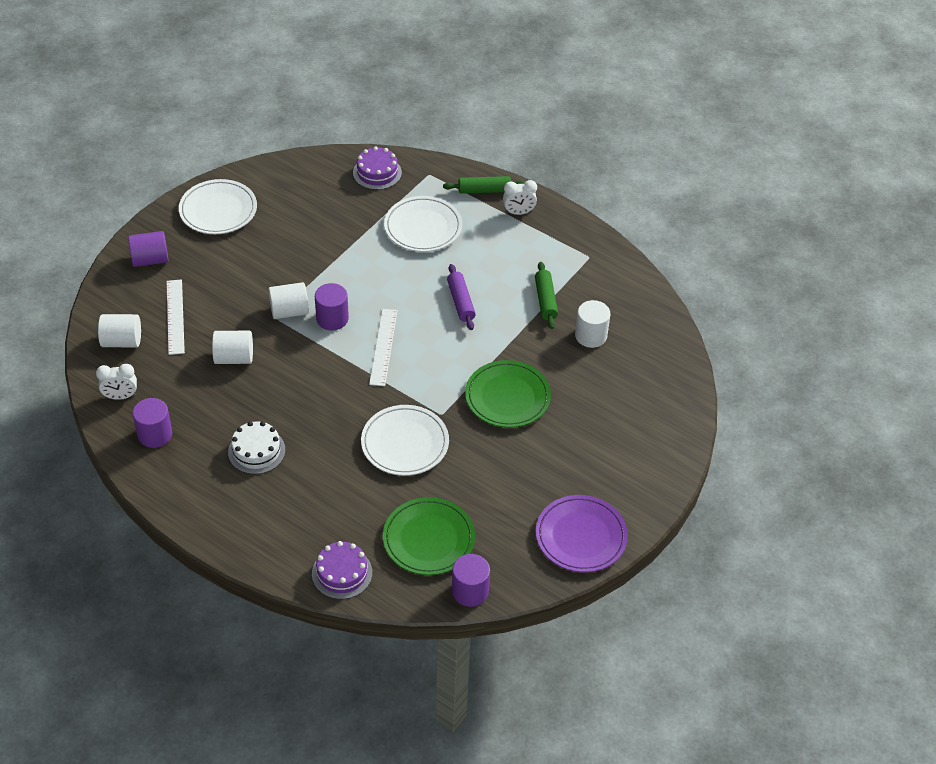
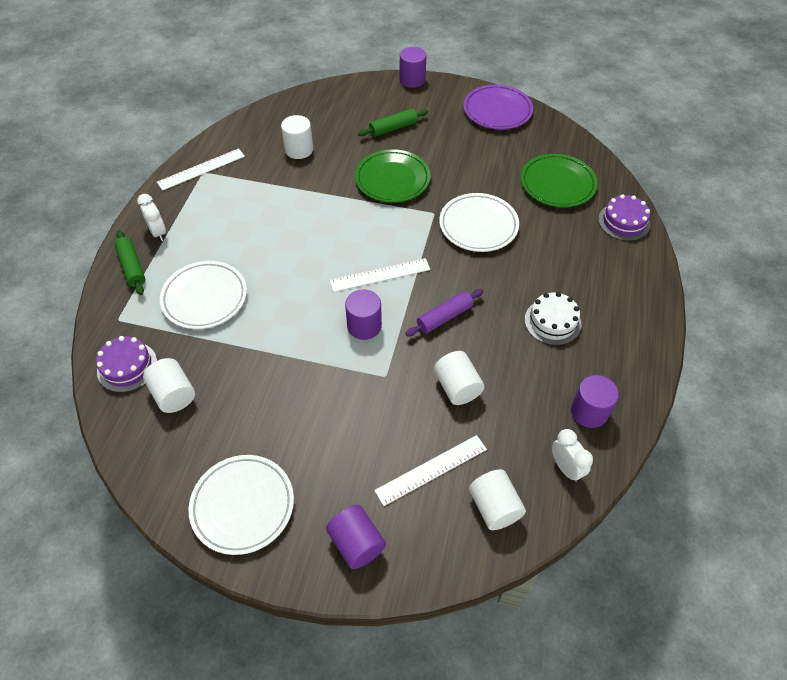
camera: 110 degrees left, 5 degrees up
white cylinder [268,282,309,319] -> white cylinder moved to [143,358,195,413]
purple rolling pin [447,264,476,330] -> purple rolling pin moved to [405,289,484,337]
purple cylinder [452,554,490,607] -> purple cylinder moved to [399,47,427,88]
green rolling pin [535,262,558,329] -> green rolling pin moved to [358,109,428,137]
none -> white ruler [157,148,245,191]

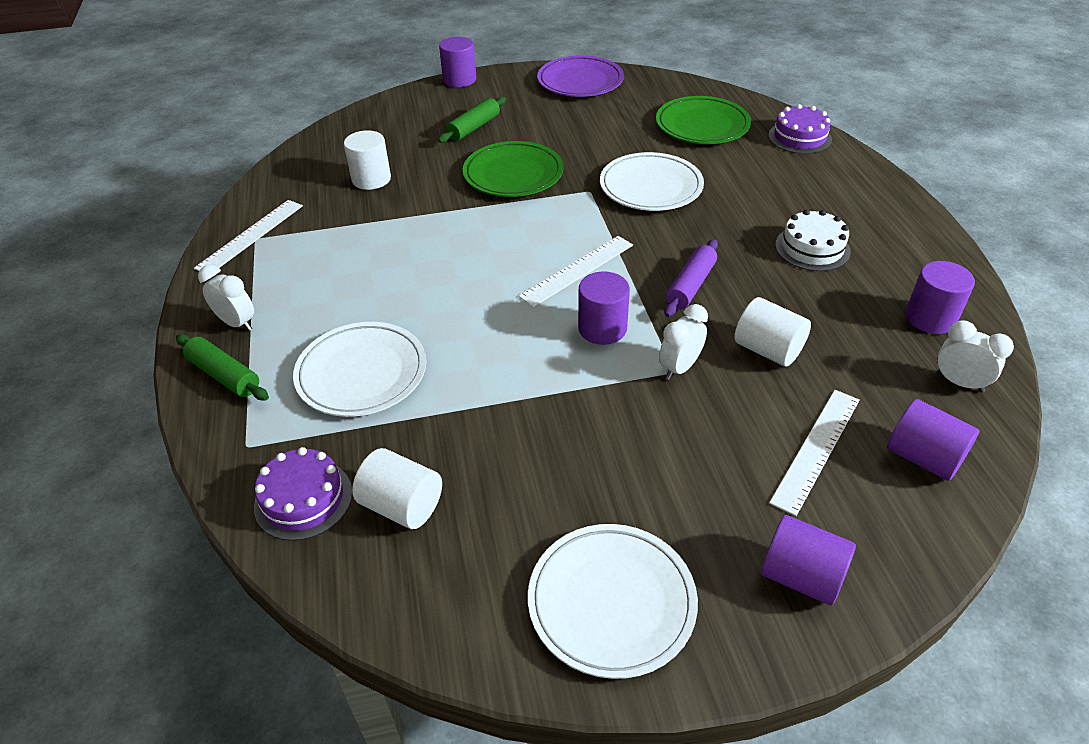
camera: 25 degrees left, 10 degrees down
white cylinder [469,469,526,530] -> purple cylinder [887,399,980,481]
none -> white clock [659,304,708,380]

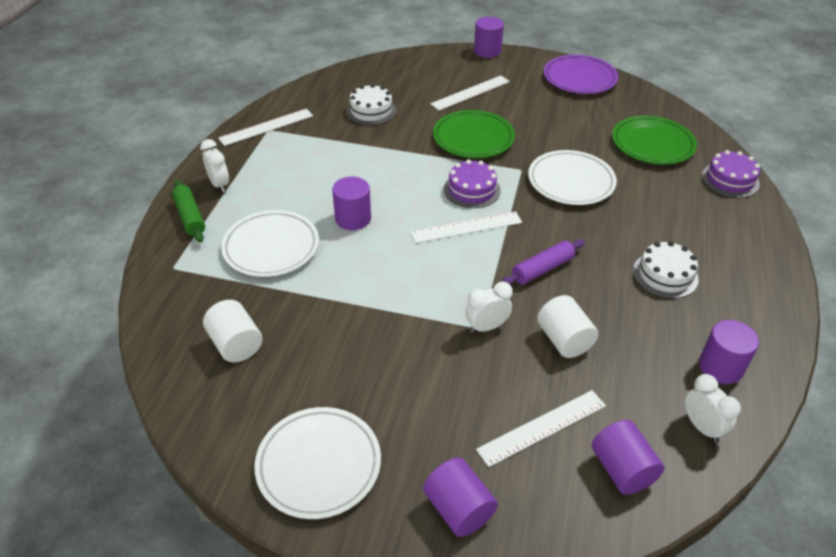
camera: 25 degrees right, 0 degrees up
purple cake [254,447,352,541] -> purple cake moved to [444,160,501,208]
white cylinder [344,130,391,190] -> white cake [346,84,396,125]
green rolling pin [438,97,506,143] -> white ruler [430,76,510,111]
purple cylinder [578,272,630,345] -> purple cylinder moved to [332,176,371,230]

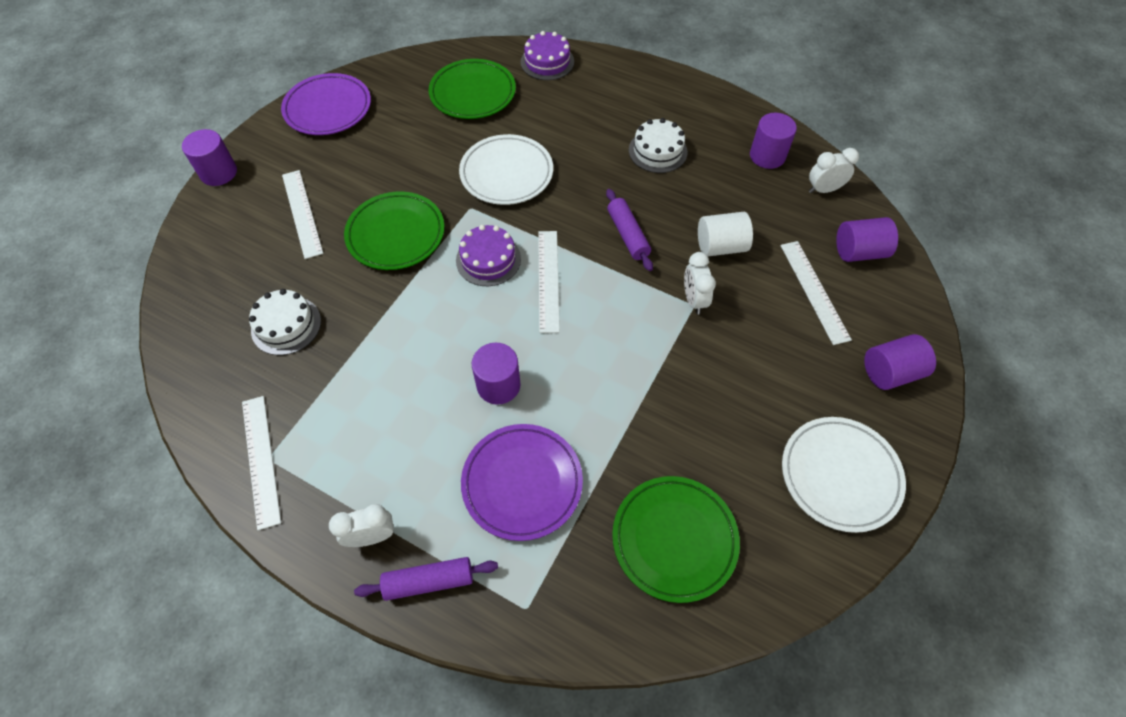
camera: 75 degrees left, 15 degrees up
green rolling pin [172,180,205,242] -> purple rolling pin [354,557,498,601]
white cylinder [203,300,262,362] -> green plate [612,476,740,603]
white plate [221,210,319,277] -> purple plate [461,424,583,541]

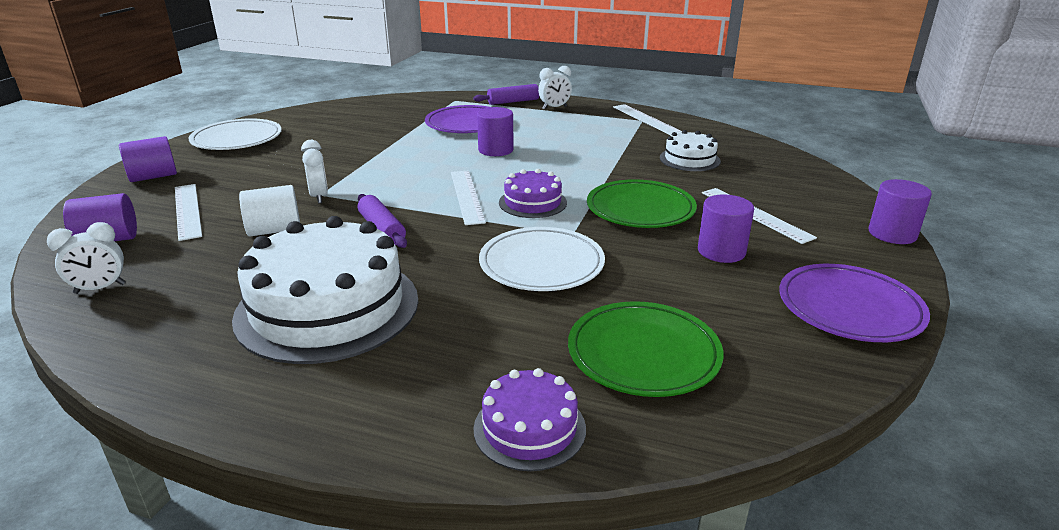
camera: 170 degrees right, 30 degrees down
green plate [612,476,740,603] -> none
white cake [629,118,688,173] -> white cake [232,216,418,364], size x2.02
purple cylinder [750,113,797,169] -> purple cylinder moved to [698,194,754,263]

